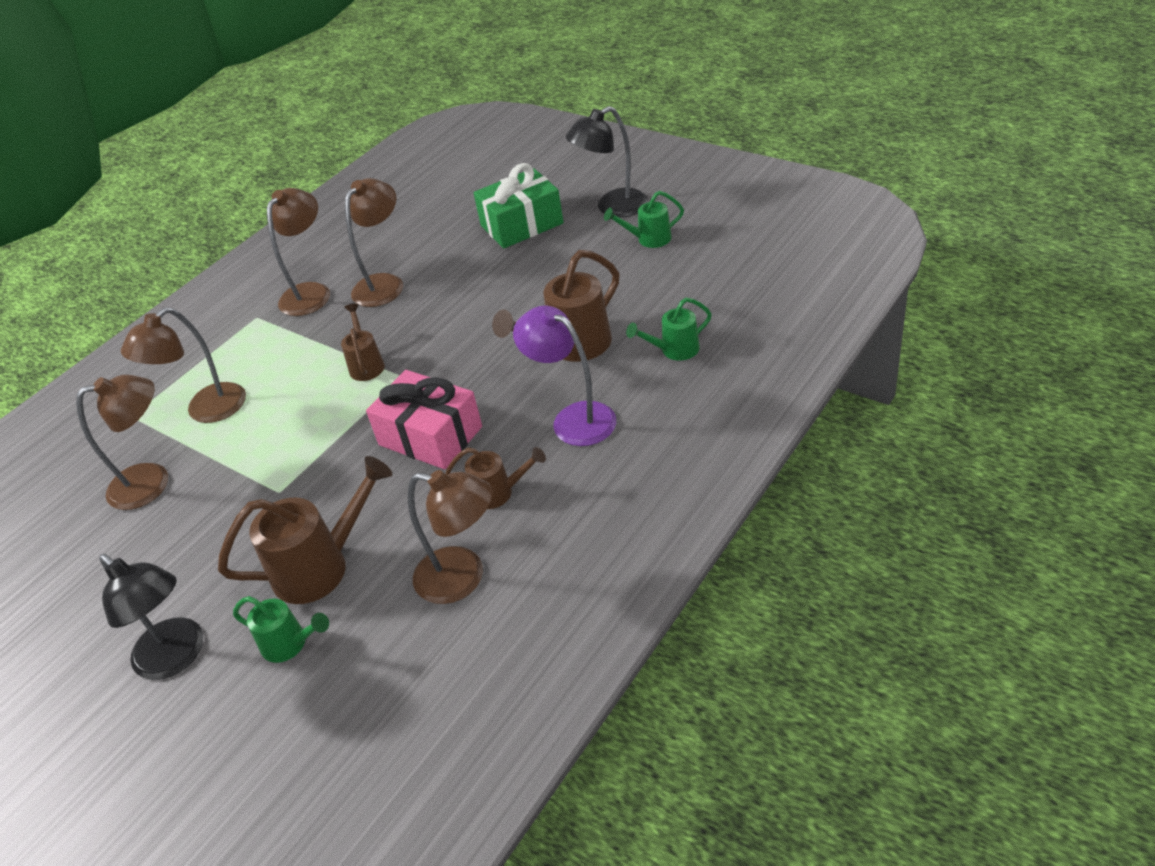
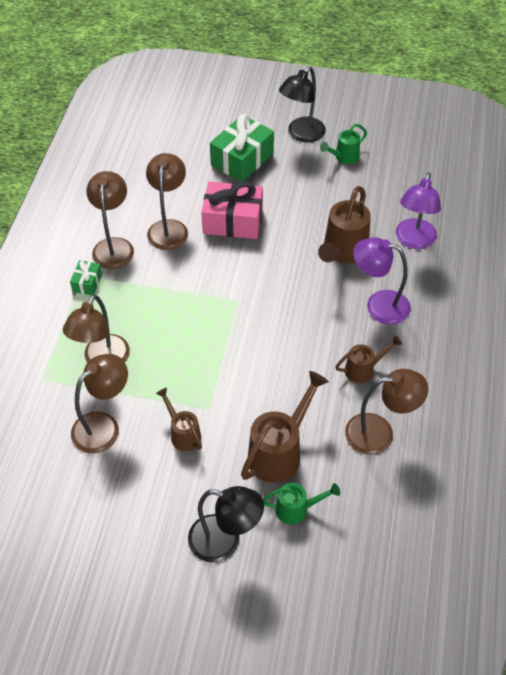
camera: 30 degrees left, 10 degrees up
brown watering can [341,303,385,381] -> brown watering can moved to [156,388,202,451]
pink gift [366,370,482,469] -> pink gift moved to [201,181,263,239]
green watering can [626,298,712,360] -> purple lamp [396,172,441,249]
none -> green gift [70,260,102,295]

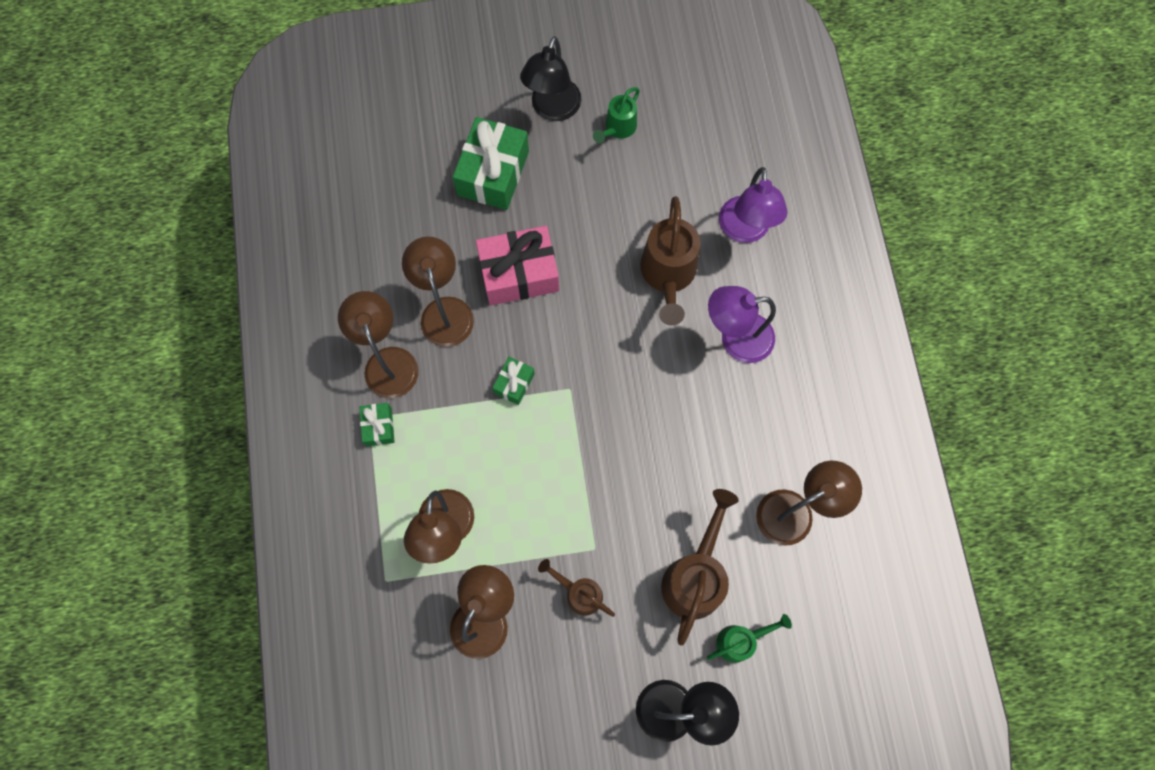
camera: 20 degrees left, 20 degrees up
brown watering can [335,335,402,383] -> none
none -> green gift [492,357,535,405]

